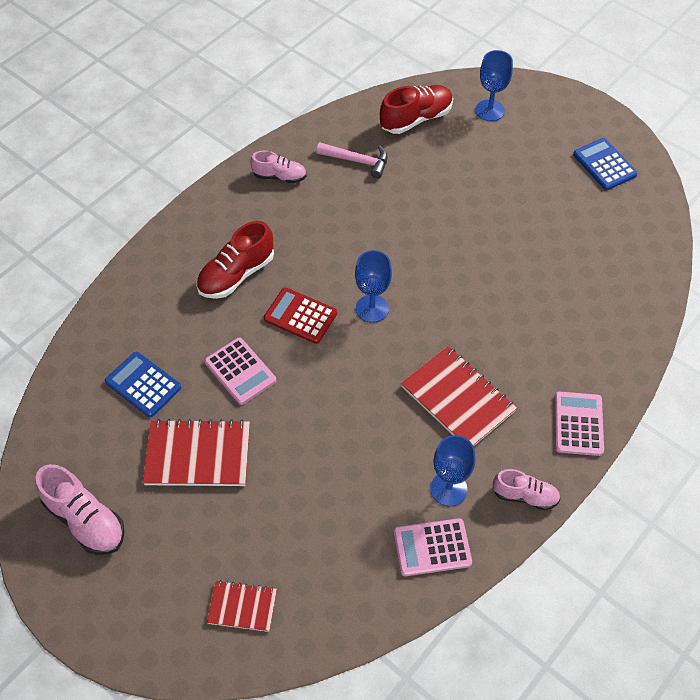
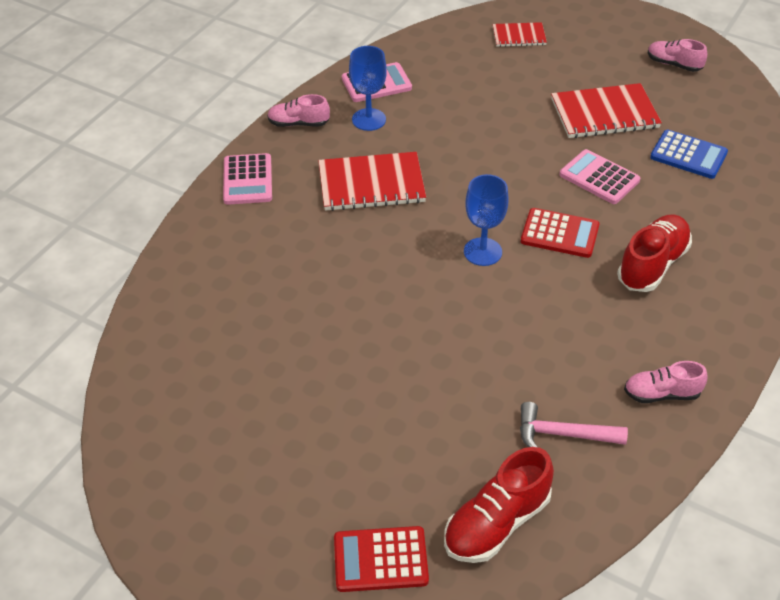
camera: 170 degrees right, 10 degrees down
pink shoe [35,464,125,555] -> pink shoe [648,39,707,72], size x0.64
red notebook [401,346,517,446] -> red notebook turned 45 degrees counterclockwise [318,152,426,211]
blue goblet [476,50,513,121] -> red calculator [334,526,429,592]
blue calculator [573,138,638,190] -> none

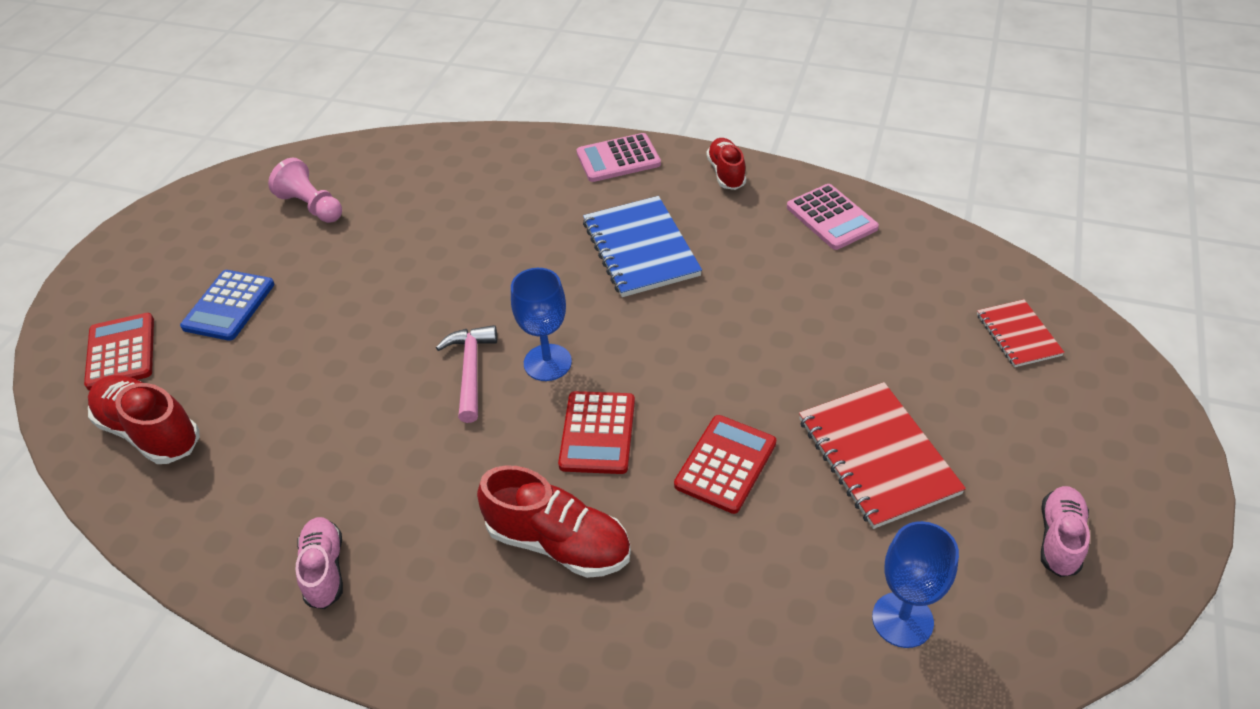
camera: 80 degrees right, 0 degrees up
pink shoe [267,94,330,127] -> red shoe [707,138,746,190]
red notebook [318,152,426,211] -> blue notebook [583,196,702,297]
blue goblet [349,46,387,131] -> blue goblet moved to [872,521,959,648]
pink hammer [520,402,628,447] -> pink hammer moved to [436,325,497,423]
pink calculator [560,149,640,204] -> red calculator [674,415,776,514]
blue calculator [650,130,728,179] -> blue calculator moved to [180,270,275,341]
none -> pink pawn [268,158,342,223]

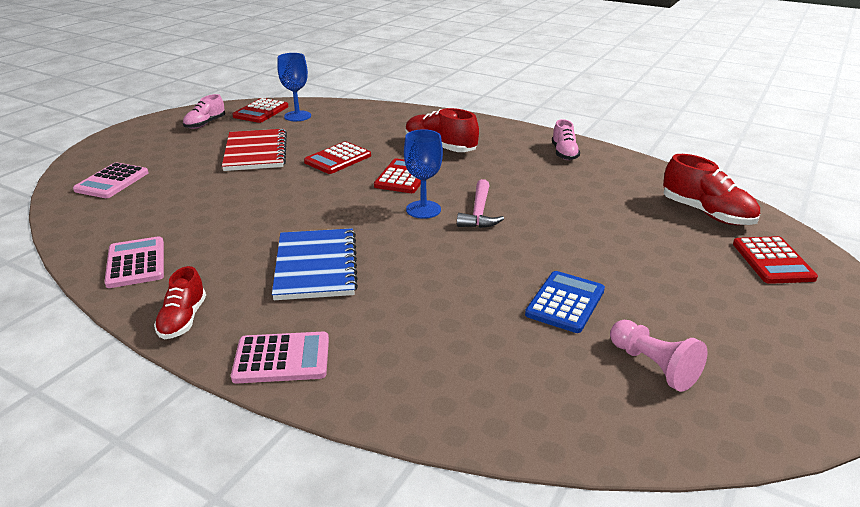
camera: 170 degrees left, 15 degrees down
blue calculator [180,270,275,341] -> blue calculator moved to [525,271,605,333]
red notebook [977,299,1065,367] -> pink calculator [73,162,149,198]
none -> red calculator [232,98,289,123]

